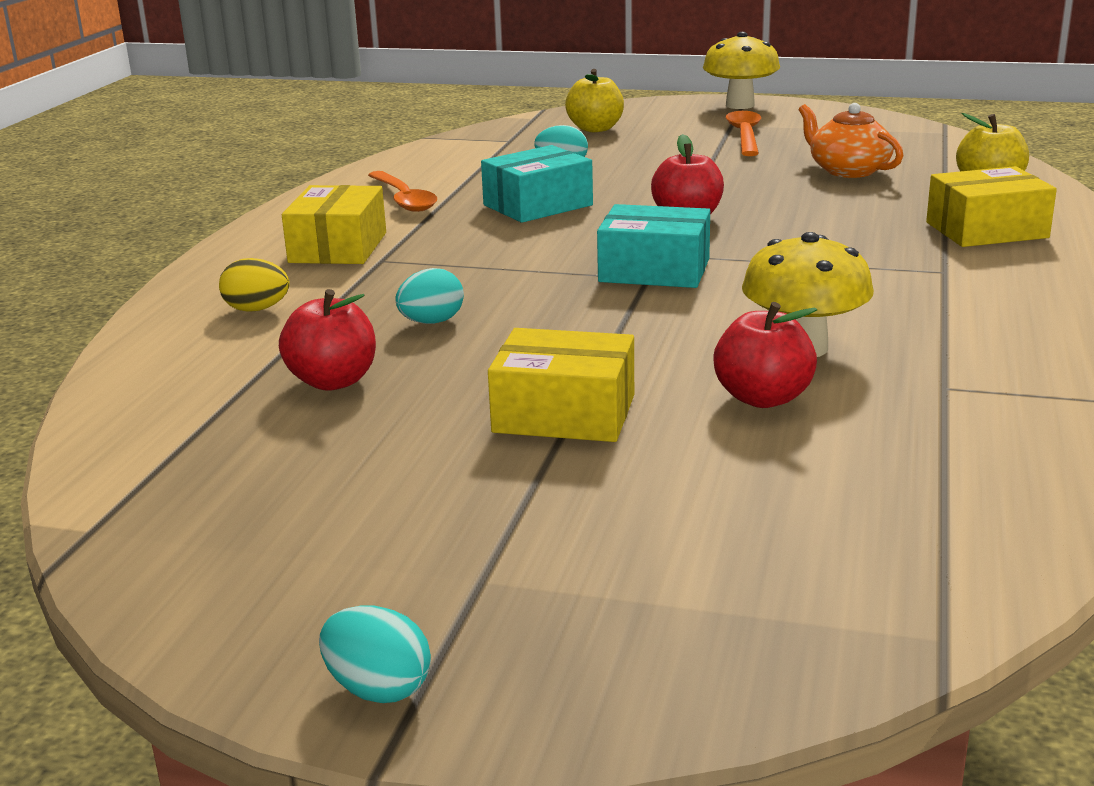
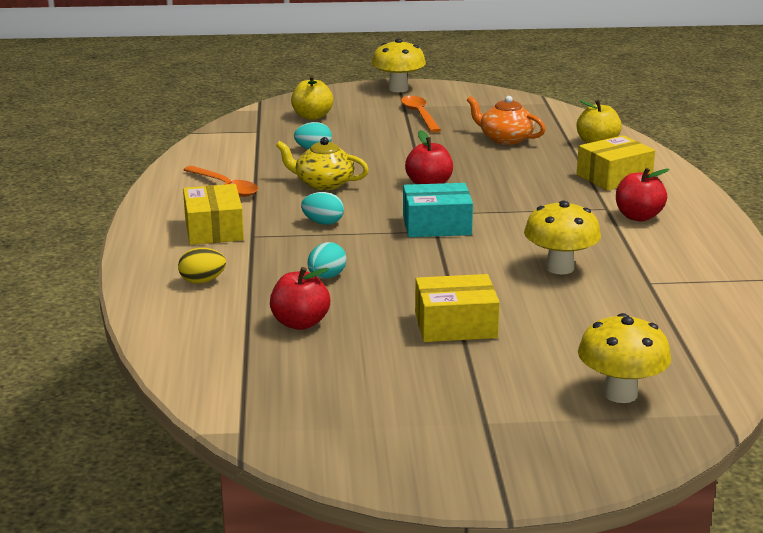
camera: 20 degrees left, 0 degrees up
turquoise egg [319,605,431,703] -> turquoise egg moved to [301,192,344,225]
turquoise box [481,145,593,223] -> yellow teapot [276,137,369,190]
red apple [713,302,817,408] -> red apple moved to [616,168,670,221]
none -> yellow mushroom [578,313,671,403]

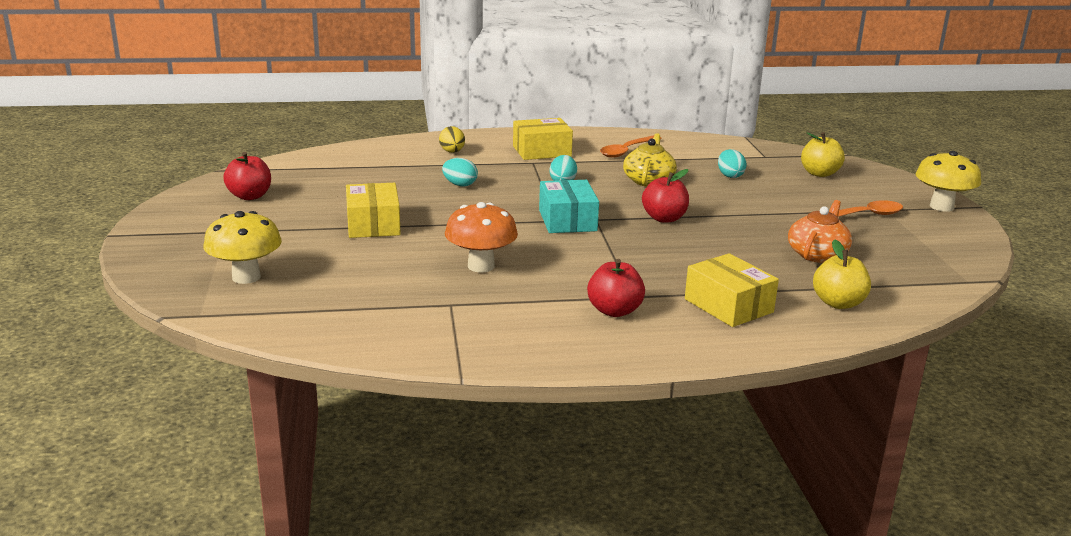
camera: 85 degrees right, 0 degrees up
red apple [270,267,330,330] -> red apple moved to [223,152,271,200]
yellow mushroom [524,200,601,275] -> orange mushroom [445,202,518,272]

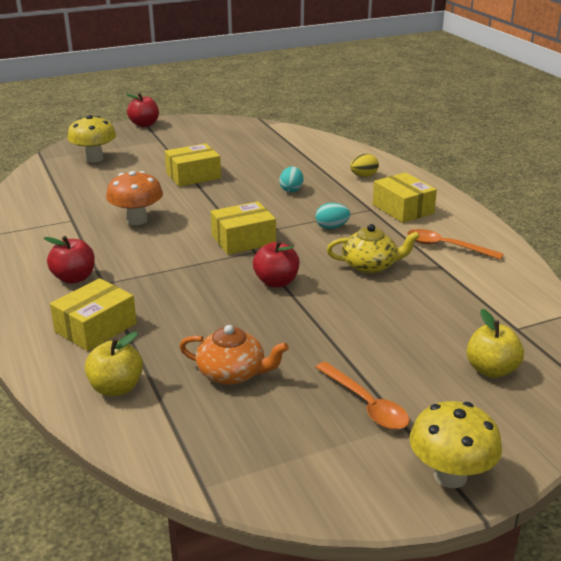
camera: 75 degrees right, 5 degrees up
red apple [223,152,271,200] -> red apple moved to [126,93,159,127]
turquoise box [539,180,599,233] -> yellow box [211,201,276,255]
turquoise egg [718,149,747,178] -> none

